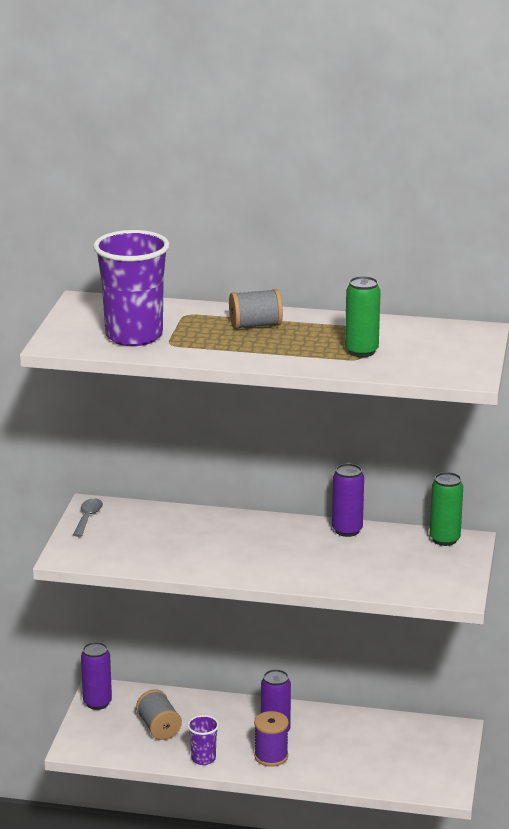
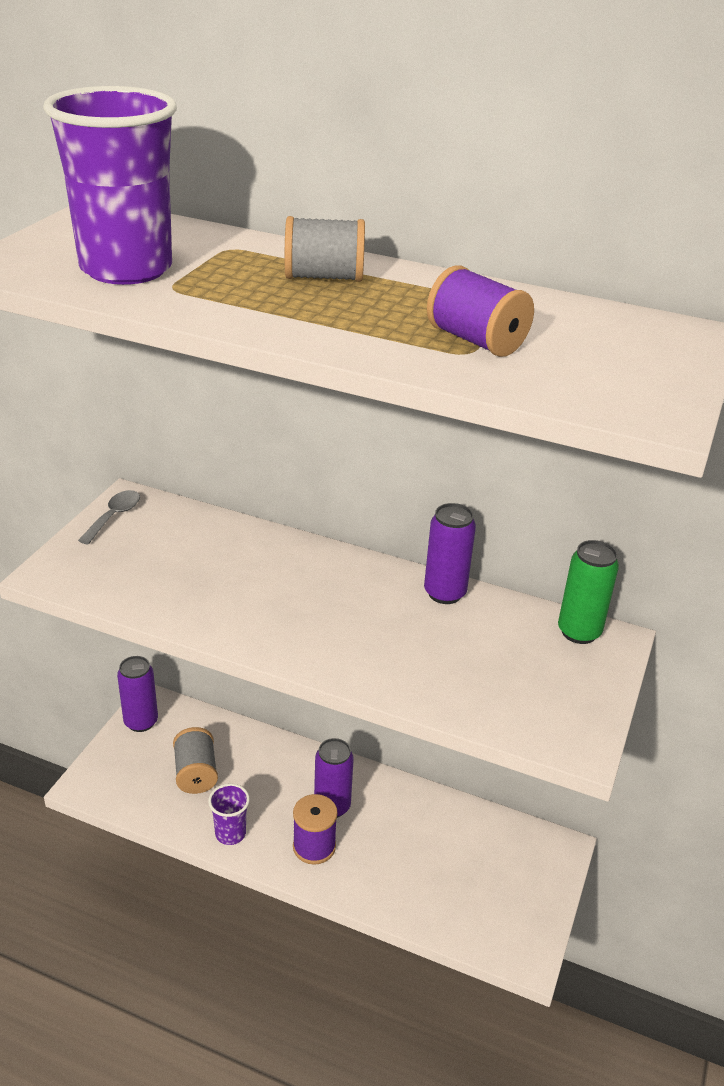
camera: 10 degrees right, 10 degrees up
green can [345,276,381,357] -> purple spool [427,265,534,357]

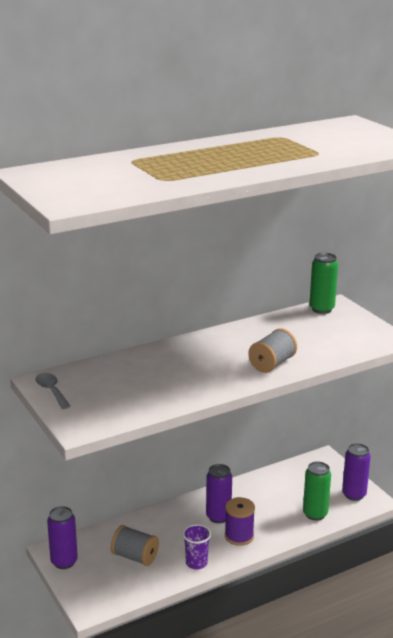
camera: 50 degrees left, 10 degrees down
purple cup [43,86,177,285] -> none
grey spool [285,216,365,282] -> grey spool moved to [248,328,297,373]
purple can [424,503,476,604] -> purple can moved to [342,443,371,501]
purple spool [427,265,534,357] -> none
none -> green can [303,461,331,521]

